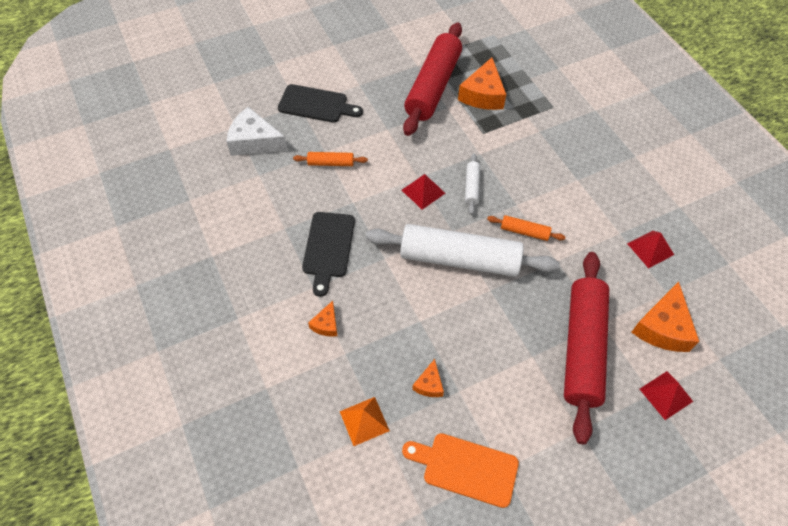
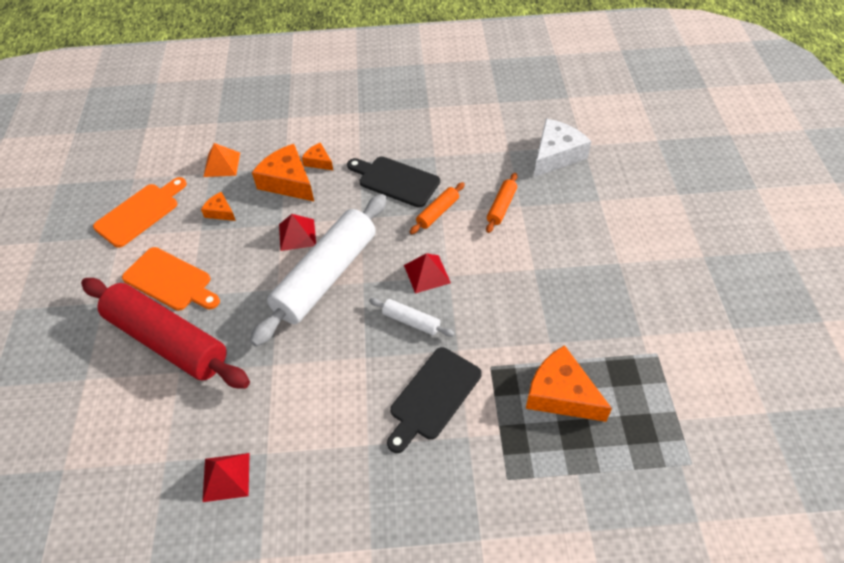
camera: 115 degrees right, 5 degrees down
black cutting board [278,84,363,123] -> black cutting board moved to [387,347,482,453]
red rolling pin [403,23,462,136] -> none
orange rolling pin [487,215,566,241] -> orange rolling pin moved to [410,182,465,234]
orange cheese [631,282,699,352] -> orange cheese moved to [252,144,314,201]
red pyramid [640,371,693,420] -> red pyramid moved to [279,214,316,251]
none -> orange cutting board [122,247,220,311]

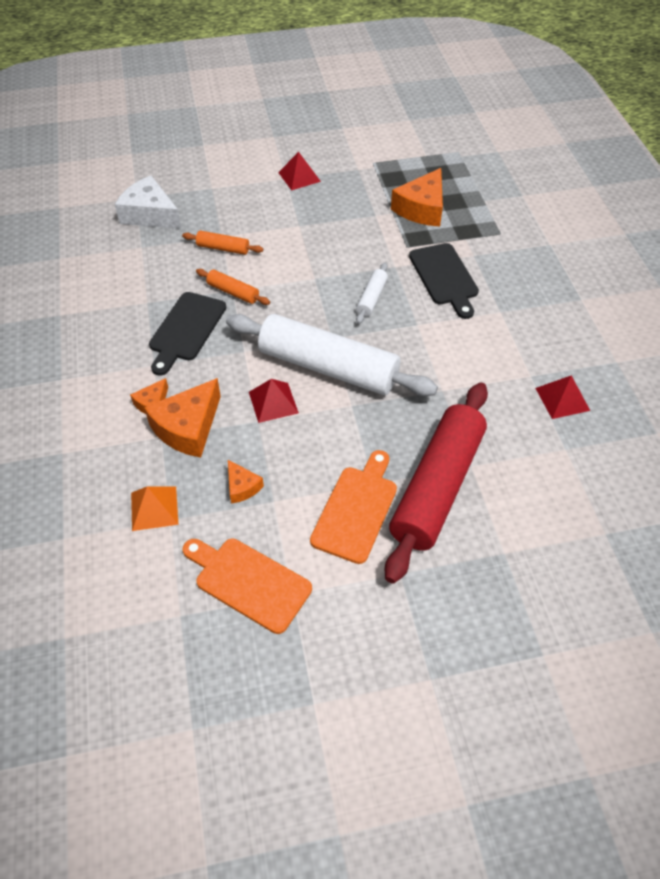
camera: 100 degrees left, 0 degrees up
orange cheese [201,192,236,221] -> orange cheese turned 60 degrees counterclockwise [228,460,264,504]
black cutting board [387,347,482,453] -> black cutting board turned 45 degrees clockwise [409,243,479,319]
red pyramid [404,253,451,293] -> red pyramid moved to [278,152,321,190]

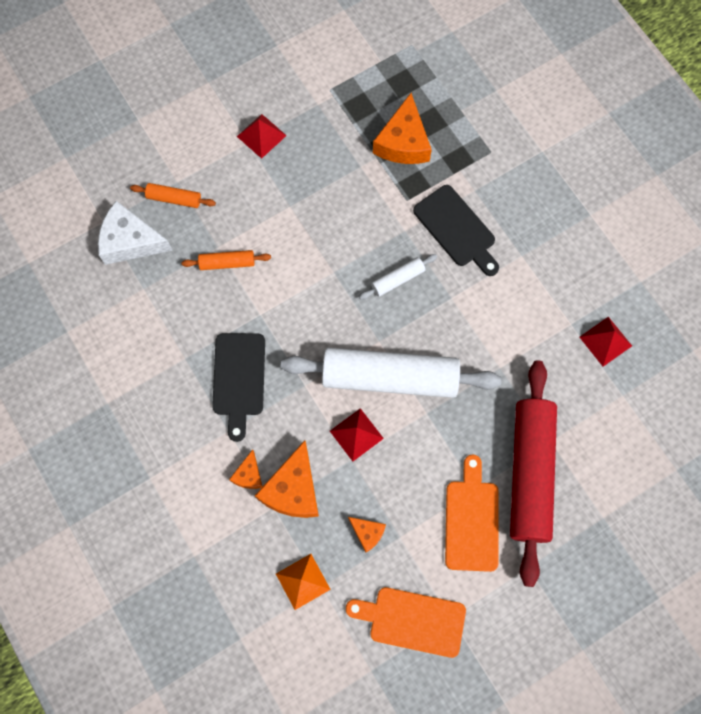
camera: 20 degrees left, 20 degrees up
orange rolling pin [196,269,270,305] -> orange rolling pin moved to [130,183,216,208]
white rolling pin [356,263,388,324] -> white rolling pin turned 60 degrees clockwise [359,254,437,300]

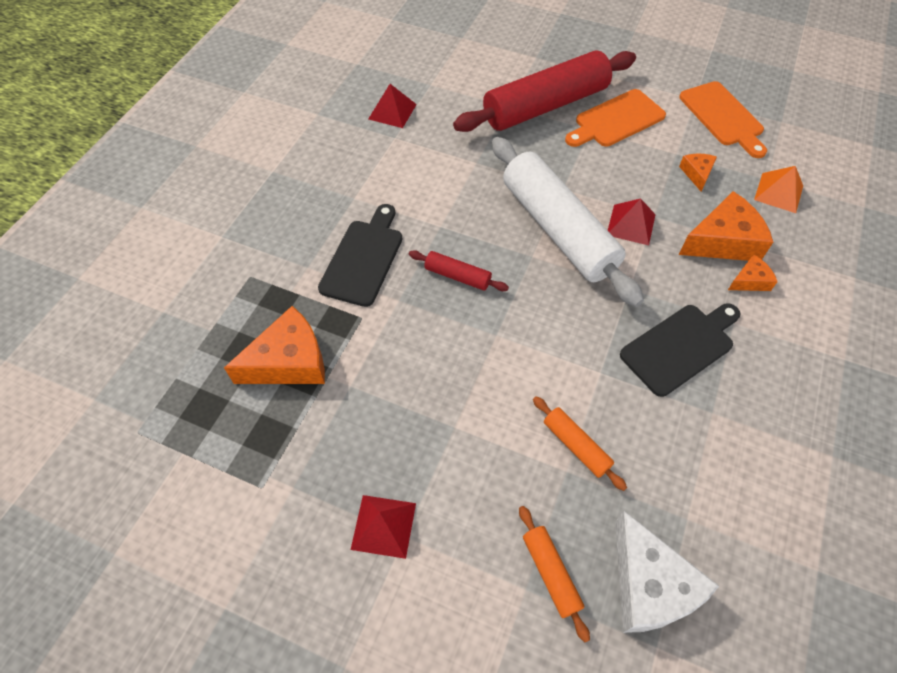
camera: 125 degrees left, 15 degrees down
white rolling pin [359,254,437,300] -> red rolling pin [409,250,509,291]

